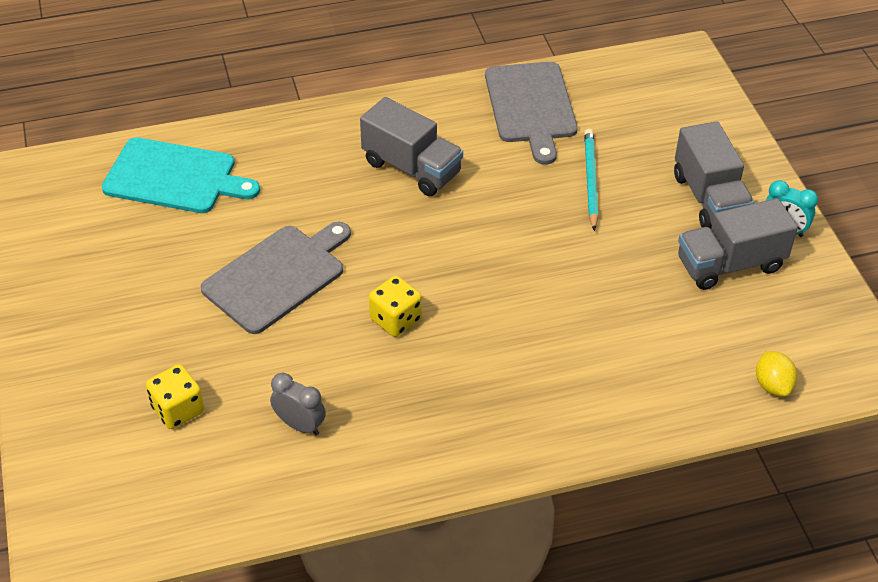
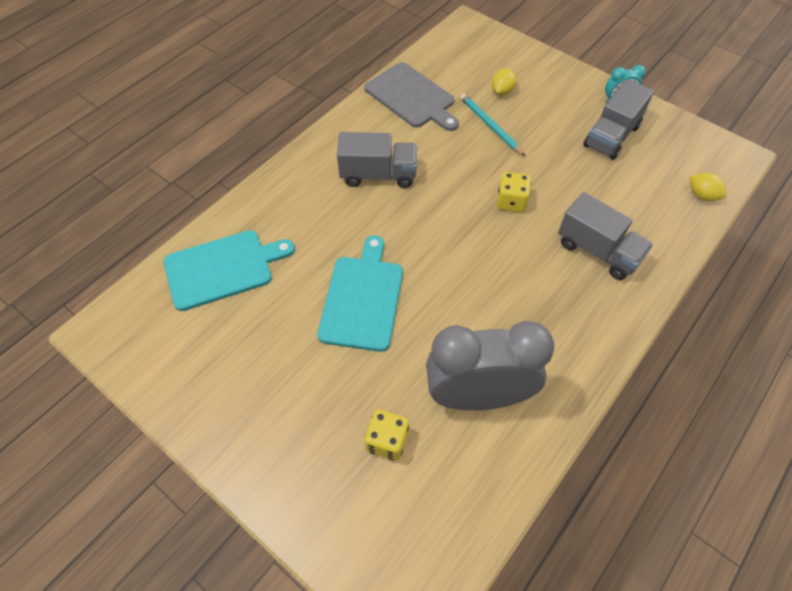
camera: 35 degrees left, 10 degrees up
grey cutting board [201,222,351,334] -> turquoise cutting board [317,235,403,352]
grey clock [270,373,326,435] -> grey clock [426,321,554,411], size x2.36
yellow dice [369,276,422,337] -> yellow dice moved to [497,172,531,212]
grey truck [674,121,754,229] -> grey truck moved to [558,192,653,280]
none -> yellow lemon [492,68,516,95]

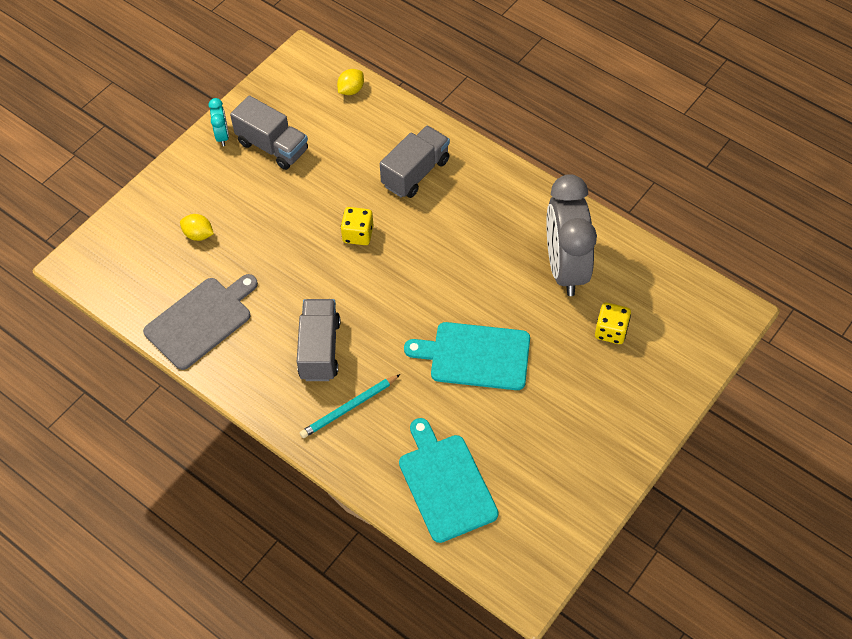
camera: 90 degrees left, 0 degrees up
turquoise pencil [460,93,525,156] -> turquoise pencil moved to [300,374,401,438]

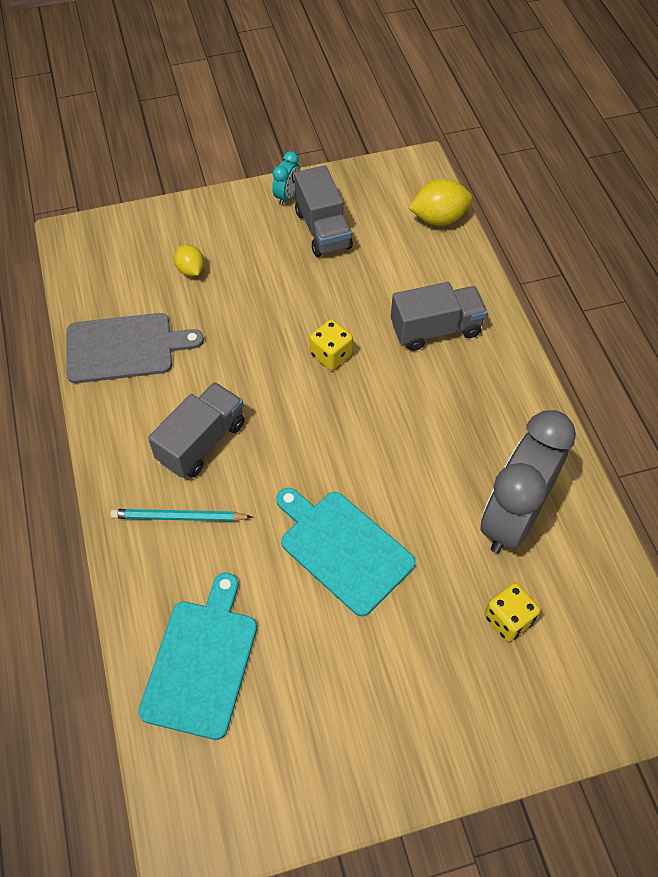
camera: 35 degrees right, 0 degrees up
yellow lemon [337,69,364,95] -> yellow lemon [409,179,472,226], size x1.61

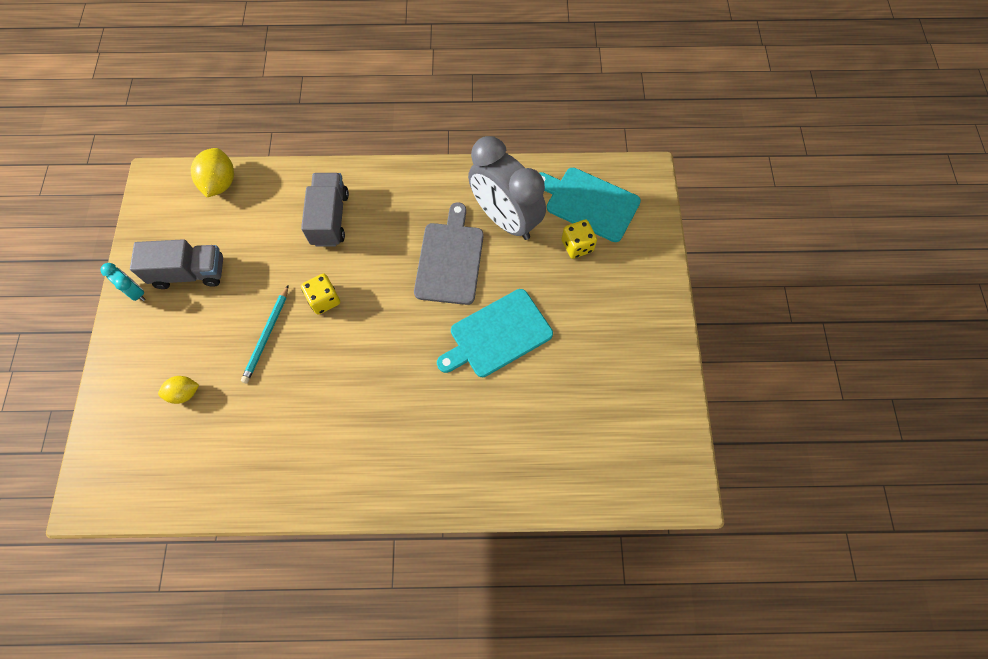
camera: 75 degrees left, 10 degrees up
grey cutting board [66,313,204,383] -> grey cutting board moved to [414,202,484,305]
turquoise pencil [110,509,252,522] -> turquoise pencil moved to [241,285,289,383]
turquoise cutting board [138,573,257,740] -> turquoise cutting board moved to [539,168,641,242]
grey truck [148,382,245,478] -> none

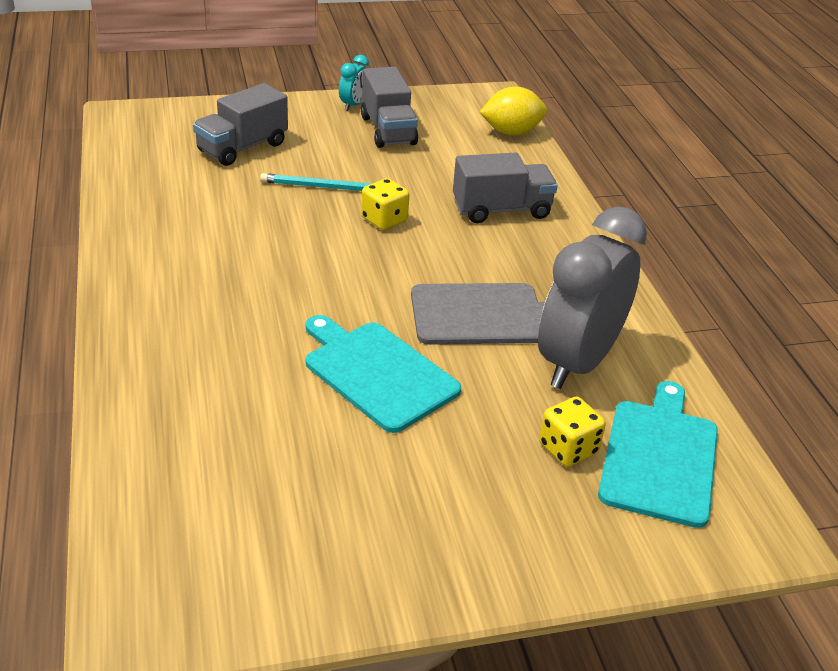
camera: 75 degrees right, 30 degrees down
yellow lemon [158,376,199,404] -> grey truck [193,83,288,166]

